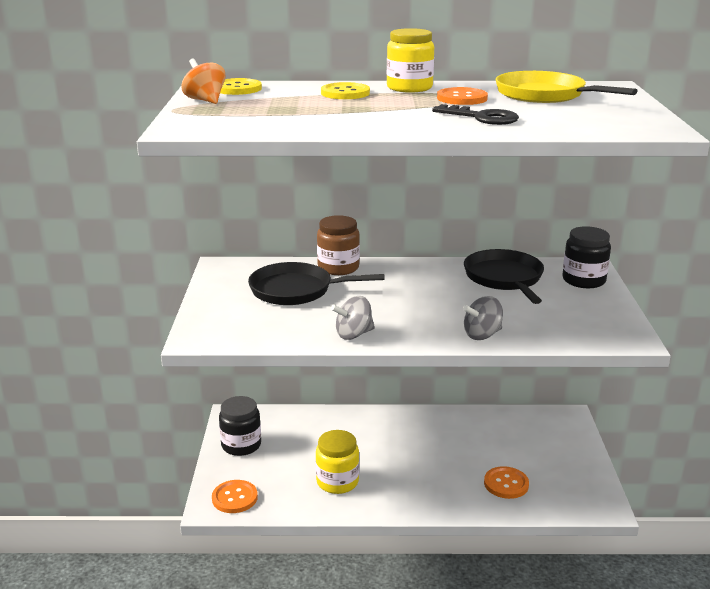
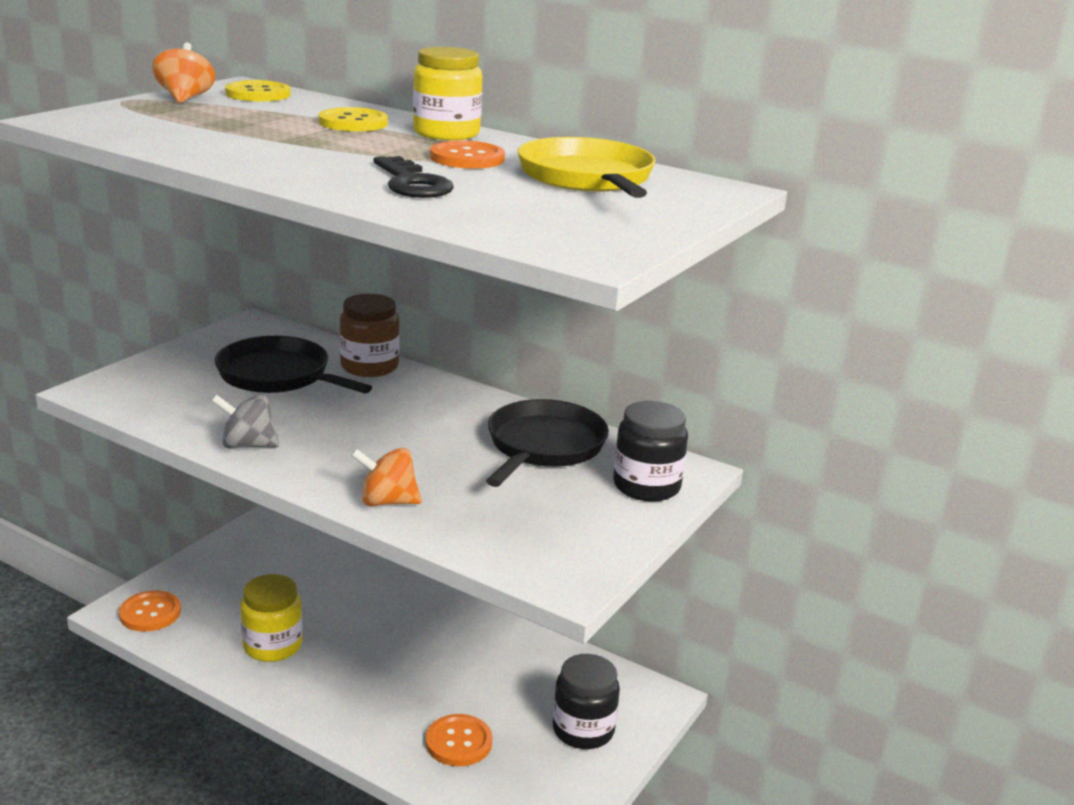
camera: 30 degrees right, 0 degrees up
black jar [219,396,261,456] -> black jar moved to [553,654,620,749]
grey spinning top [463,296,503,340] -> orange spinning top [351,448,422,507]

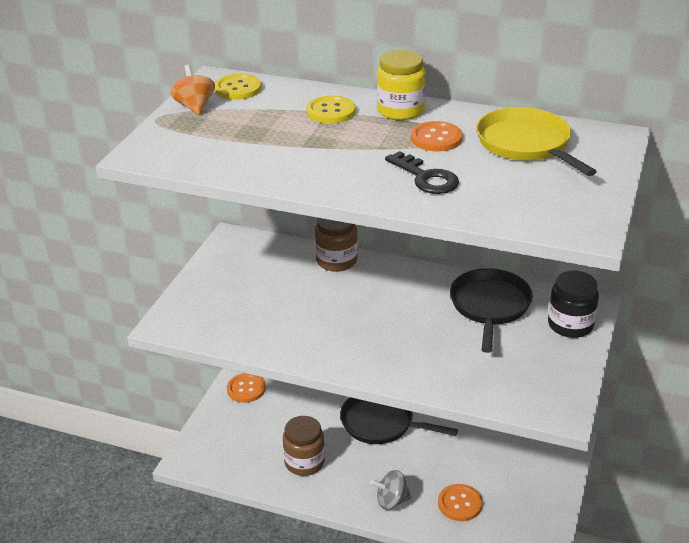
camera: 10 degrees left, 10 degrees up
orange button [119,590,181,632] -> orange button moved to [227,373,266,403]
grey spinning top [212,395,279,449] -> grey spinning top moved to [370,470,412,510]
black pan [215,336,372,393] -> black pan moved to [340,397,458,444]
yellow jar [240,574,303,662] -> brown jar [283,416,325,476]
orange spinning top [351,448,422,507] -> none
black jar [553,654,620,749] -> none

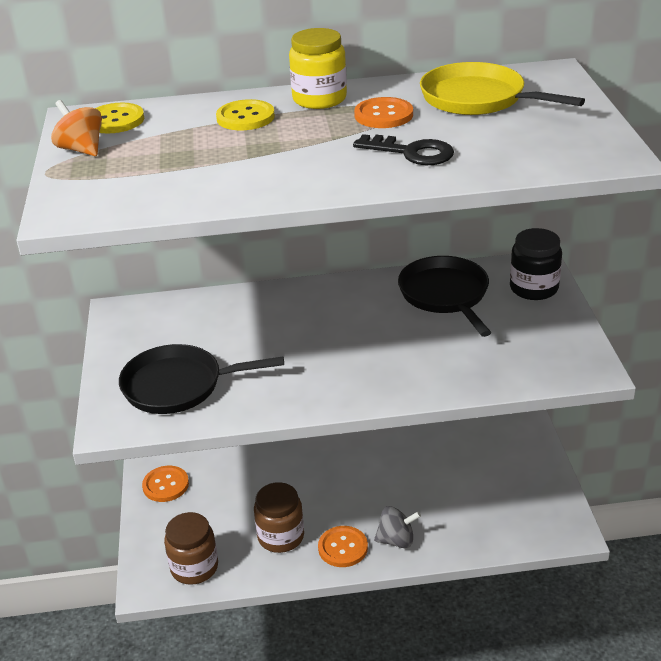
camera: 25 degrees left, 0 degrees up
brown jar [315,218,358,272] -> brown jar moved to [164,512,218,585]
black pan [340,397,458,444] -> black pan moved to [119,344,284,414]
grey spinning top [370,470,412,510] -> grey spinning top turned 150 degrees counterclockwise [374,506,421,548]
orange button [438,484,482,521] -> orange button moved to [318,526,368,567]

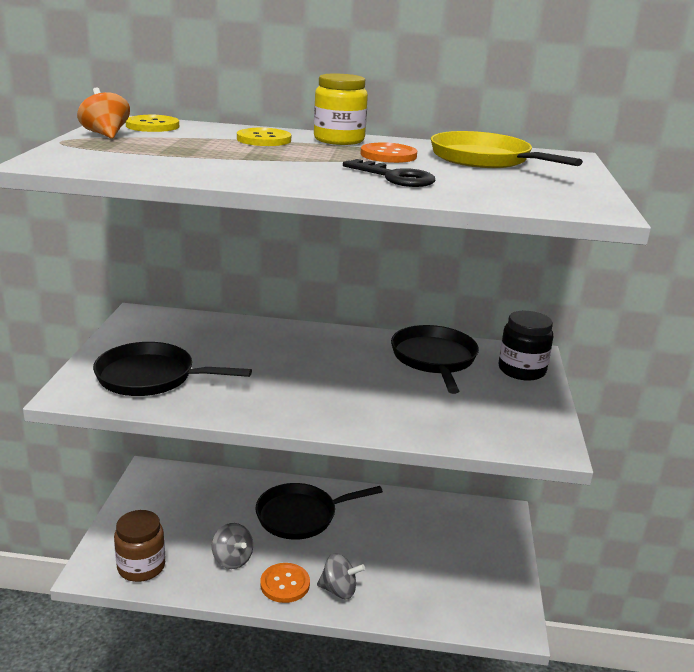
camera: 10 degrees right, 10 degrees down
orange button [142,466,189,502] -> none
brown jar [254,482,304,553] -> grey spinning top [212,523,253,569]
none -> black pan [255,483,383,540]

